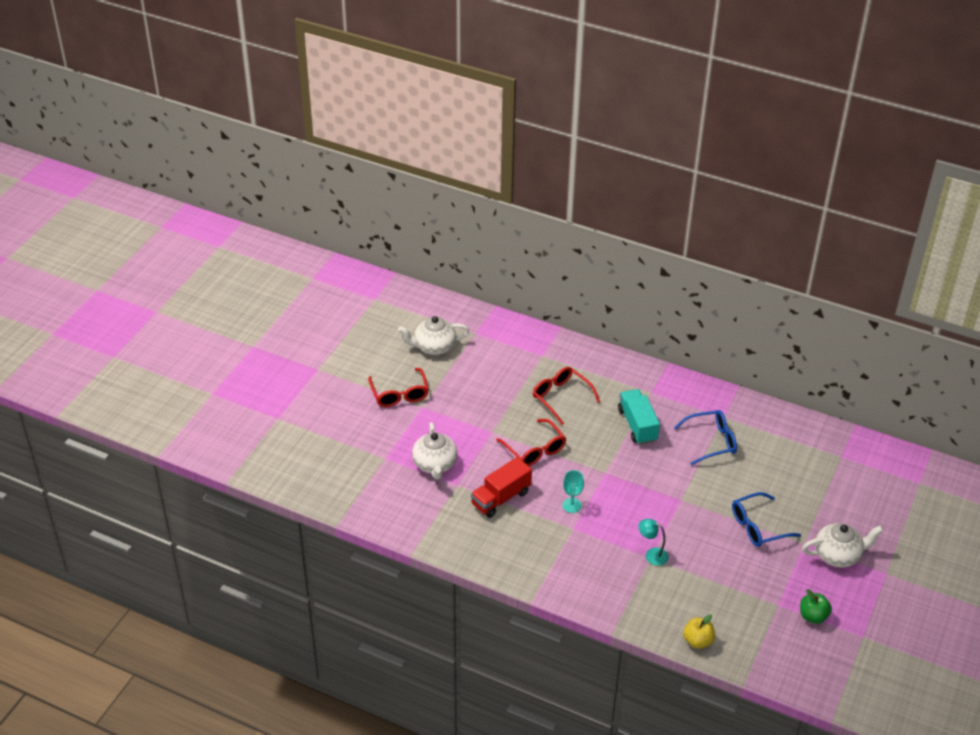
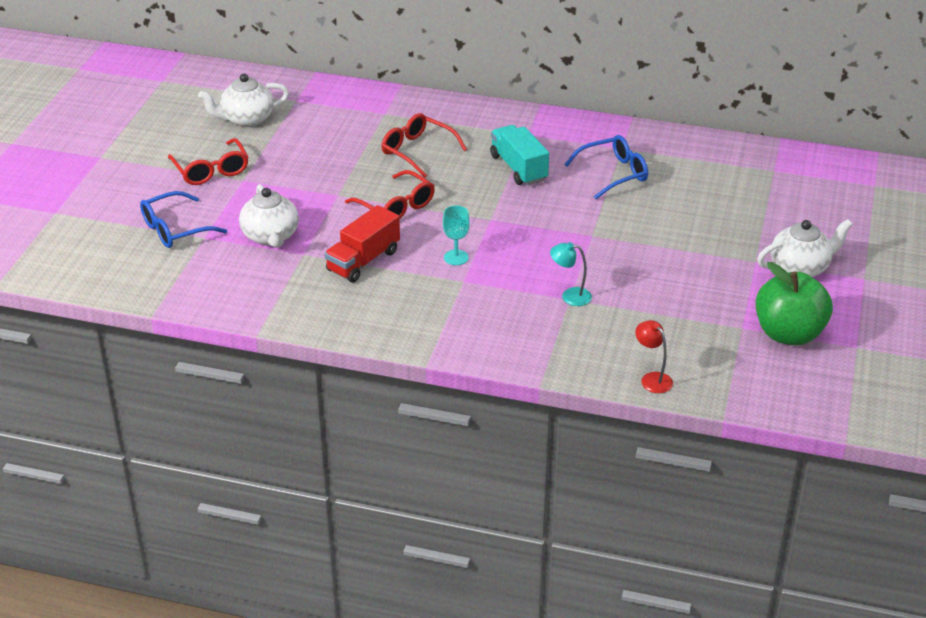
camera: 10 degrees left, 5 degrees down
yellow apple [683,614,715,649] -> red lamp [635,320,673,393]
blue glasses [732,492,801,547] -> blue glasses moved to [140,191,227,248]
green apple [800,589,832,624] -> green apple [756,262,833,345], size x1.87

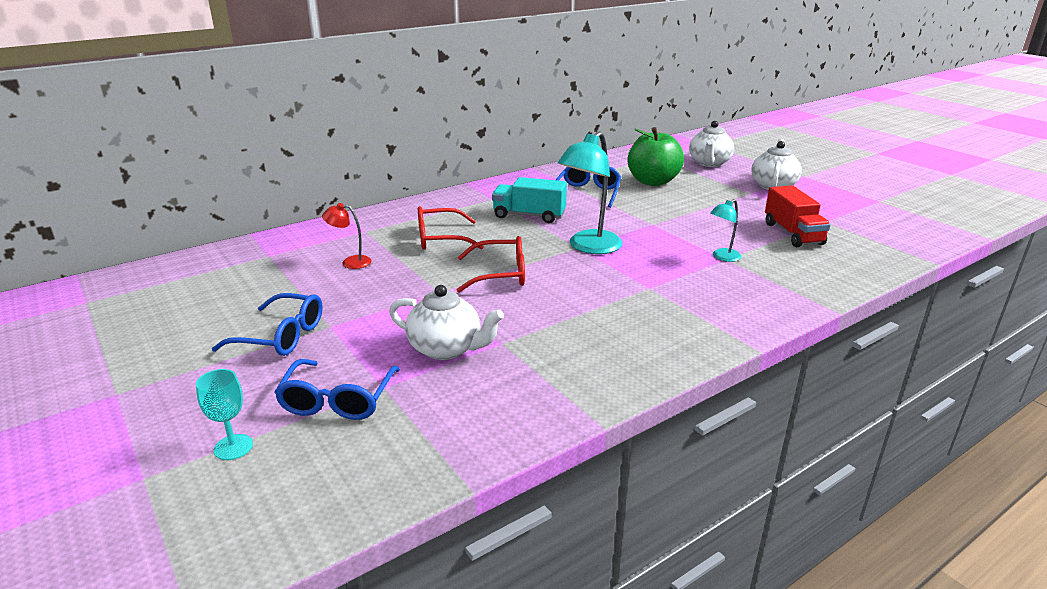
camera: 50 degrees left, 10 degrees down
red glasses [168,138,248,185] -> blue glasses [212,293,323,356]
white teapot [198,74,289,127] -> white teapot moved to [689,121,734,167]
red truck [324,205,400,282] -> red truck moved to [765,185,831,247]
turquoise goblet [443,205,470,265] -> turquoise goblet moved to [196,369,253,460]
red lamp [635,320,673,393] -> red lamp moved to [322,203,372,269]
green apple [756,262,833,345] -> green apple moved to [628,127,684,186]
none -> turquoise lamp [558,131,623,254]

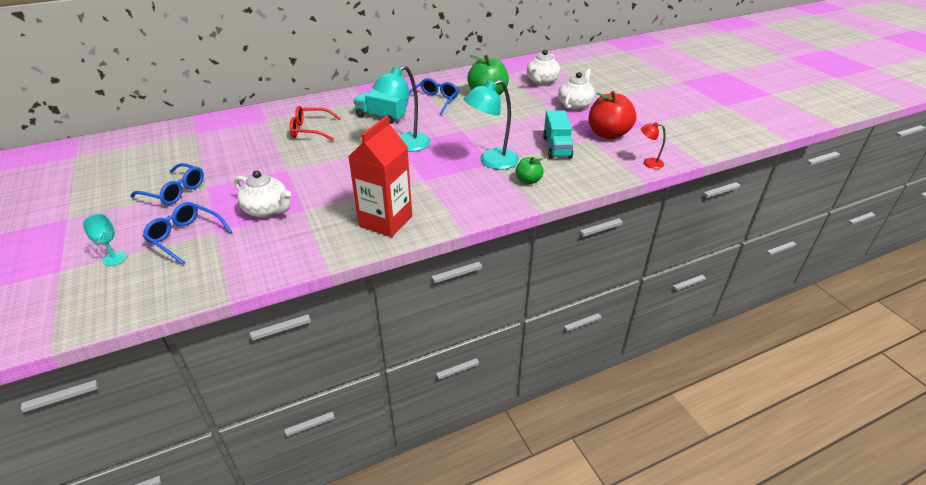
camera: 10 degrees right, 10 degrees up
blue glasses [274,359,400,420] -> blue glasses turned 105 degrees clockwise [143,202,232,265]
red lamp [322,203,372,269] -> red lamp moved to [641,122,665,169]
red glasses [457,236,525,292] -> none
turquoise lamp [710,199,741,262] -> turquoise lamp [464,80,519,170], size x1.95
red truck [765,185,831,247] -> turquoise truck [543,110,573,159]
none -> red carton [348,116,412,237]
none -> green apple [515,157,544,184]
none -> red apple [589,91,636,139]

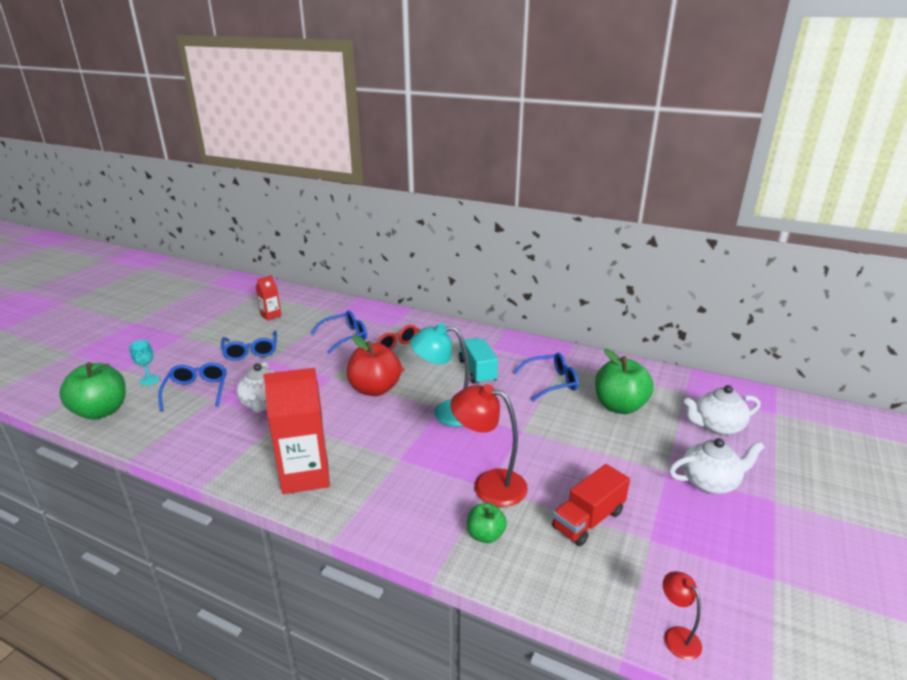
camera: 50 degrees right, 10 degrees down
turquoise lamp [464,80,519,170] -> red lamp [450,384,528,507]
turquoise truck [543,110,573,159] -> red truck [552,464,630,546]
red apple [589,91,636,139] -> red apple moved to [347,335,402,396]
none -> green apple [59,362,126,420]
none -> red carton [256,275,282,321]
none -> blue glasses [311,311,367,353]

